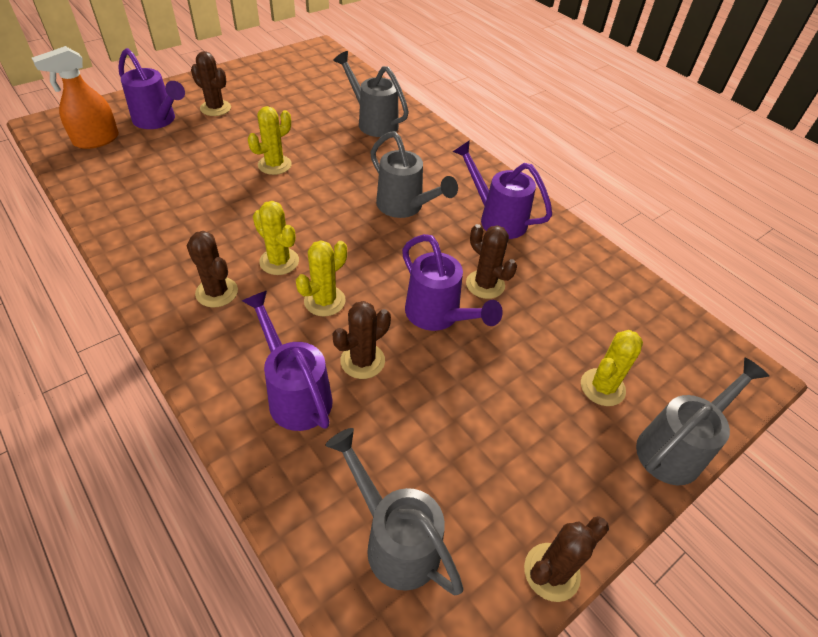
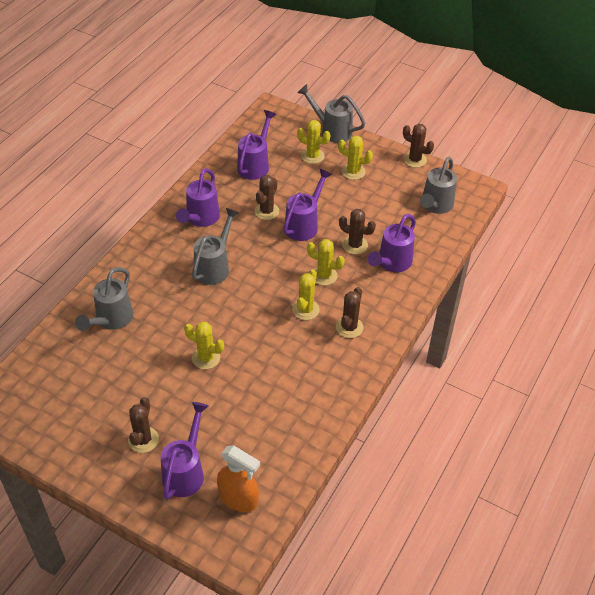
camera: 110 degrees left, 0 degrees up
none -> purple watering can [237,110,277,180]
none -> yellow cactus [338,136,373,180]

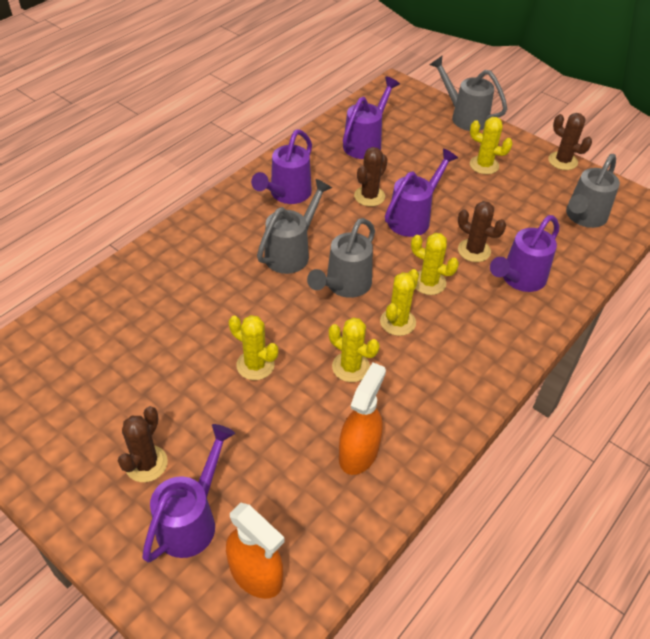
camera: 10 degrees right, 0 degrees up
grey watering can [75,267,133,331] -> grey watering can moved to [307,218,375,298]
yellow cactus [297,120,330,164] -> yellow cactus moved to [329,317,380,382]
brown cactus [336,287,363,338] -> none
none -> orange spray bottle [339,362,386,475]

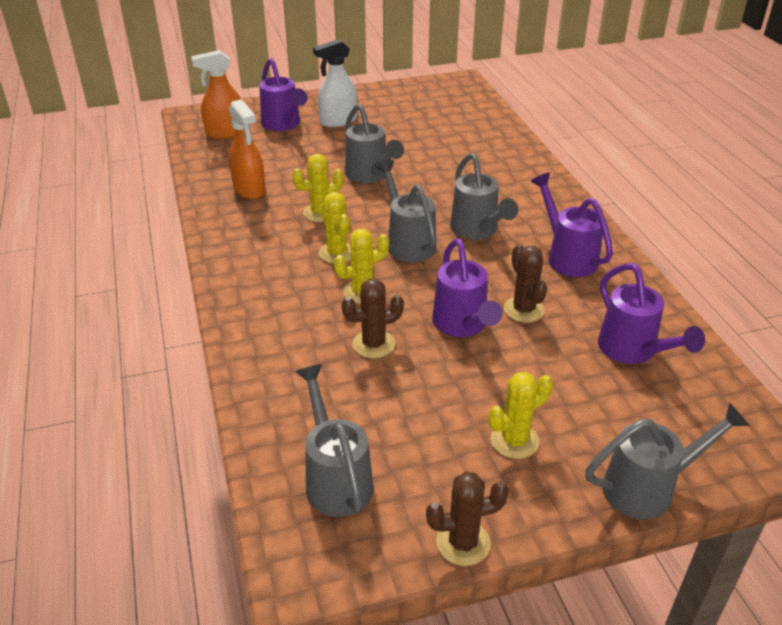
camera: 125 degrees right, 10 degrees down
brown cactus [118,406,168,482] -> white spray bottle [313,39,357,127]
yellow cactus [229,315,278,380] -> grey watering can [345,104,404,183]
purple watering can [490,215,559,292] -> none

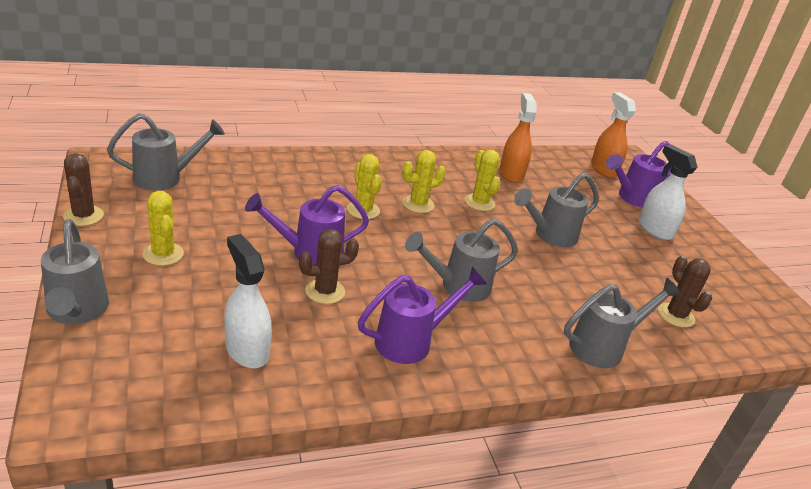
camera: 85 degrees right, 5 degrees down
orange spray bottle [229,99,266,199] -> orange spray bottle turned 120 degrees clockwise [500,93,537,183]
brown cactus [342,279,404,358] -> brown cactus moved to [658,256,712,328]
grey watering can [375,160,436,262] -> grey watering can moved to [564,278,682,368]
purple watering can [598,263,705,364] -> white spray bottle [224,234,272,368]

